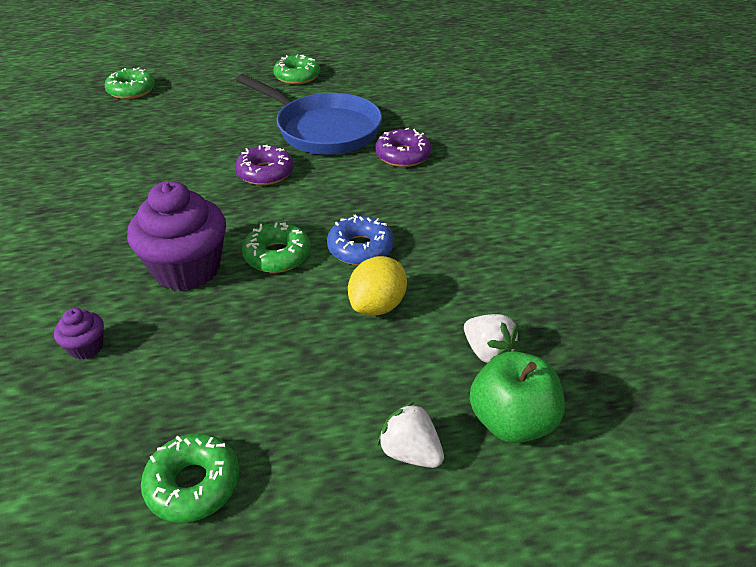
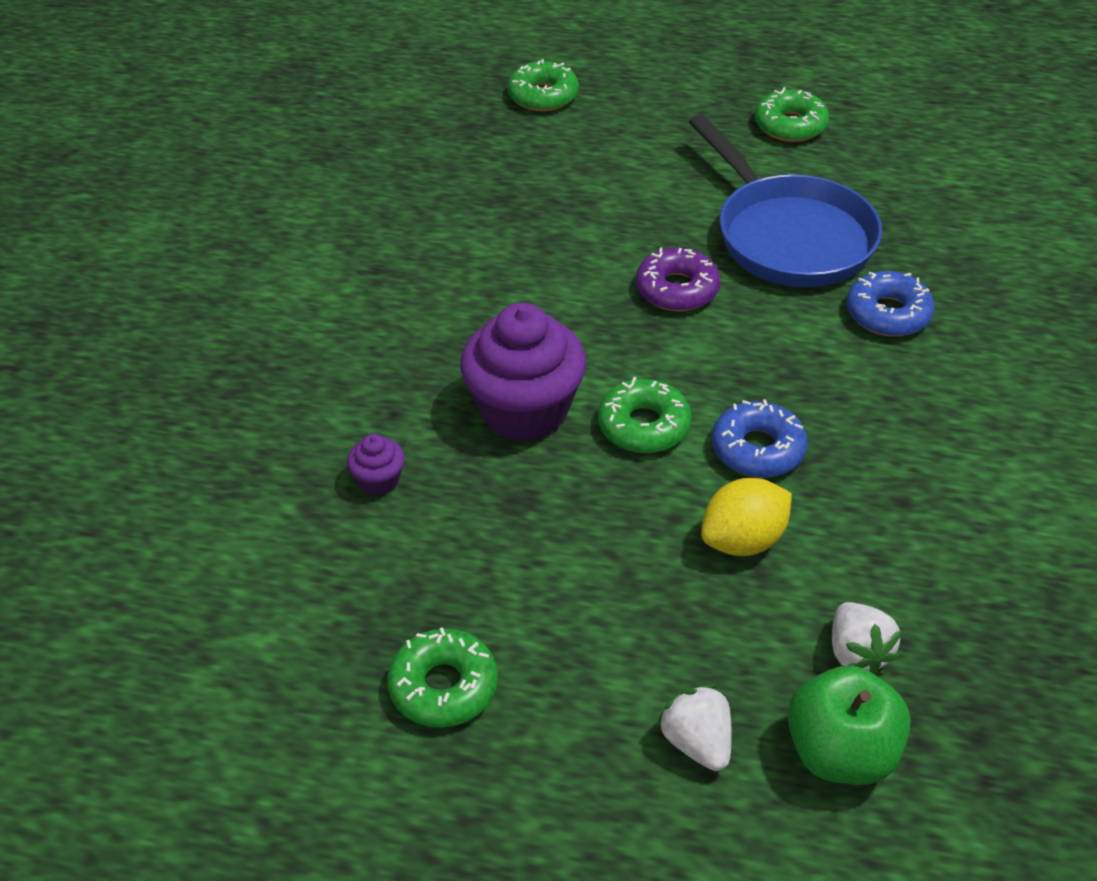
camera: 25 degrees right, 5 degrees up
purple donut [375,128,431,167] -> blue donut [846,271,935,337]

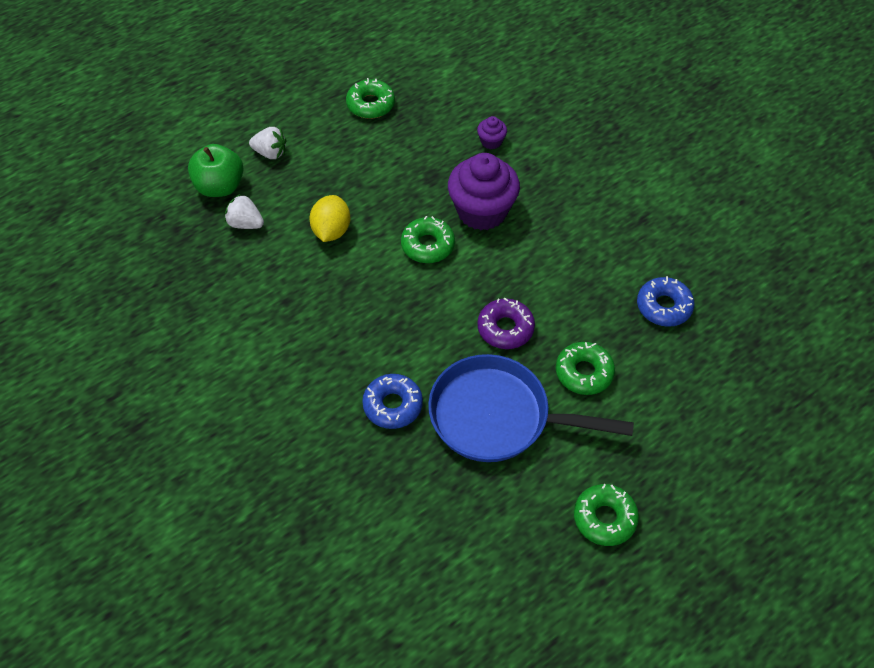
camera: 130 degrees right, 10 degrees up
green donut [507,59,579,111] -> green donut moved to [556,342,615,395]
blue donut [712,399,808,478] -> blue donut moved to [637,276,694,327]

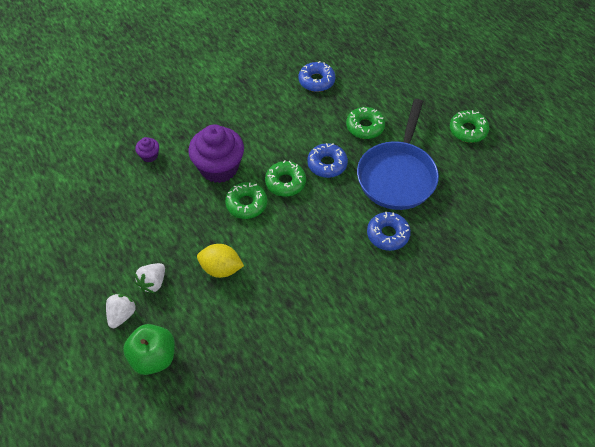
camera: 85 degrees left, 0 degrees up
white strawberry [224,194,264,229] -> white strawberry moved to [135,263,165,293]
green donut [346,78,395,119] -> green donut moved to [265,160,306,197]
purple donut [477,298,535,349] -> blue donut [307,143,348,178]

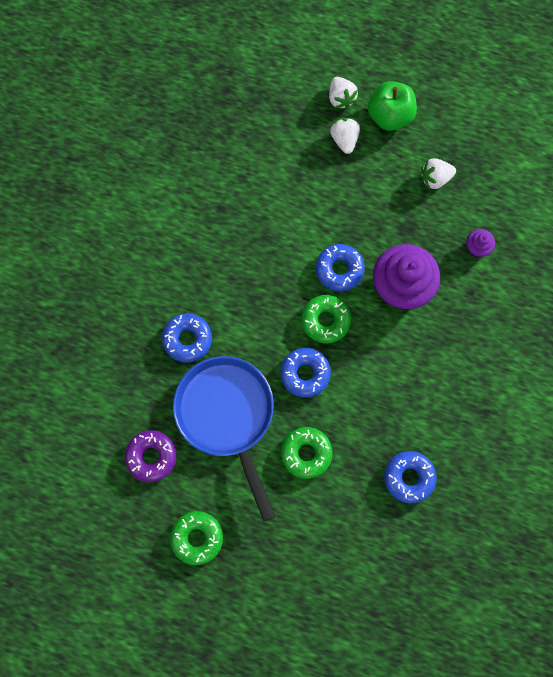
camera: 140 degrees right, 20 degrees up
green apple [123,324,175,375] -> green apple moved to [368,81,417,131]
yellow lemon [197,244,244,278] -> none
green donut [225,182,267,219] -> blue donut [316,244,365,291]
none -> purple donut [125,430,177,482]
none -> white strawberry [421,158,456,189]

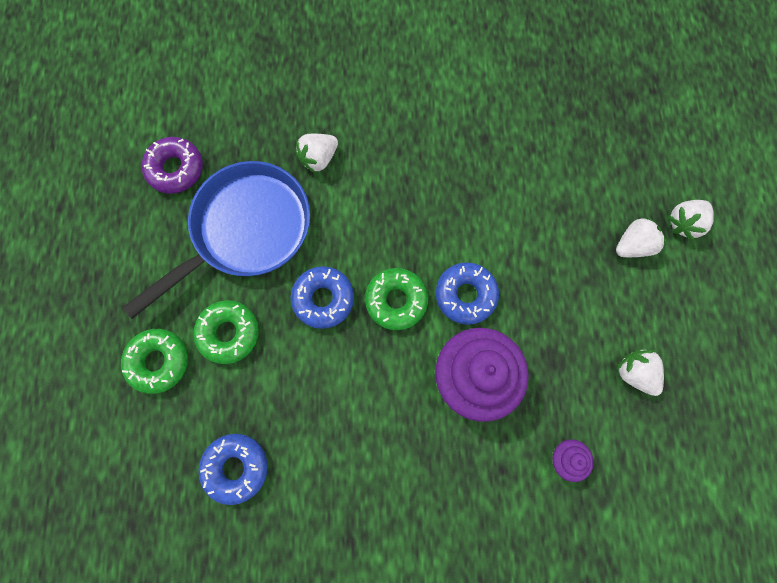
camera: 70 degrees right, 0 degrees up
blue donut [162,313,212,363] -> white strawberry [296,134,338,173]
green donut [170,511,223,565] -> green donut moved to [121,329,188,394]
green apple [368,81,417,131] -> none

